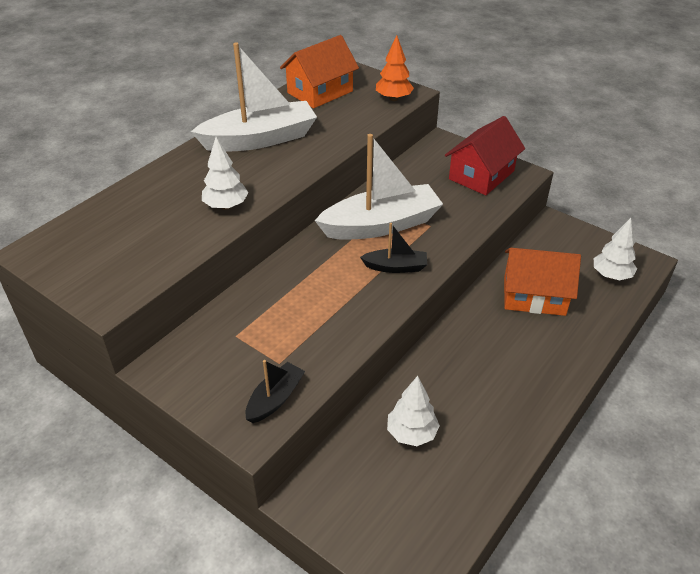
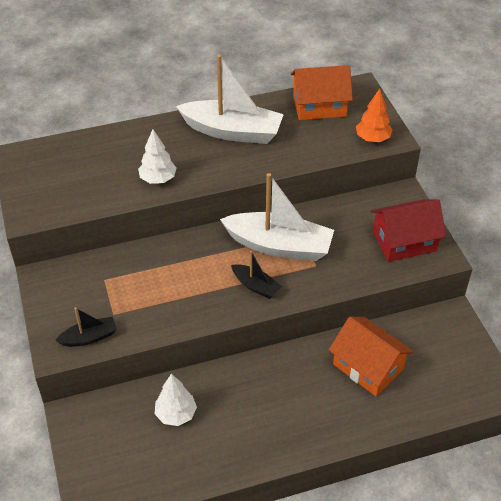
camera: 35 degrees right, 5 degrees up
white tree [594,218,637,280] -> none

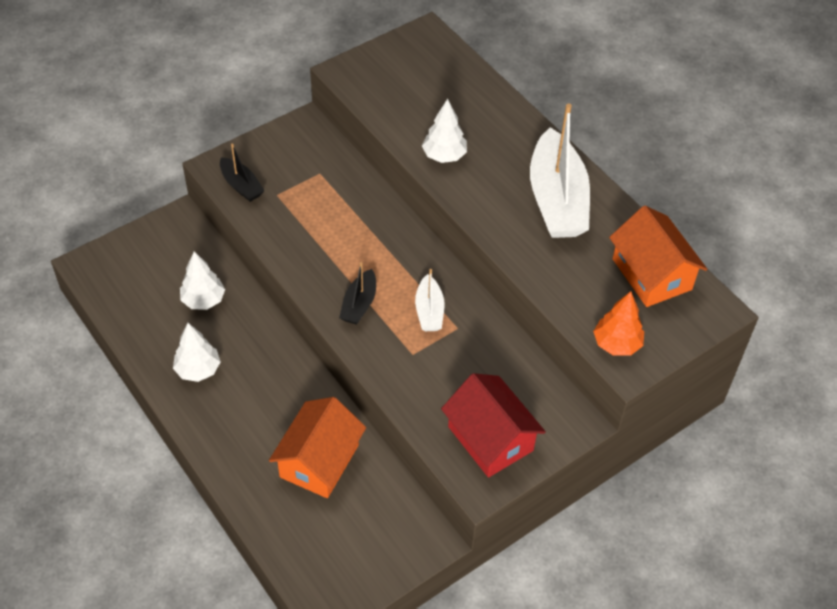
camera: 70 degrees right, 5 degrees up
white boat [220,173,334,261] -> white boat [415,269,444,331], size x0.49
none -> white tree [173,323,221,382]

